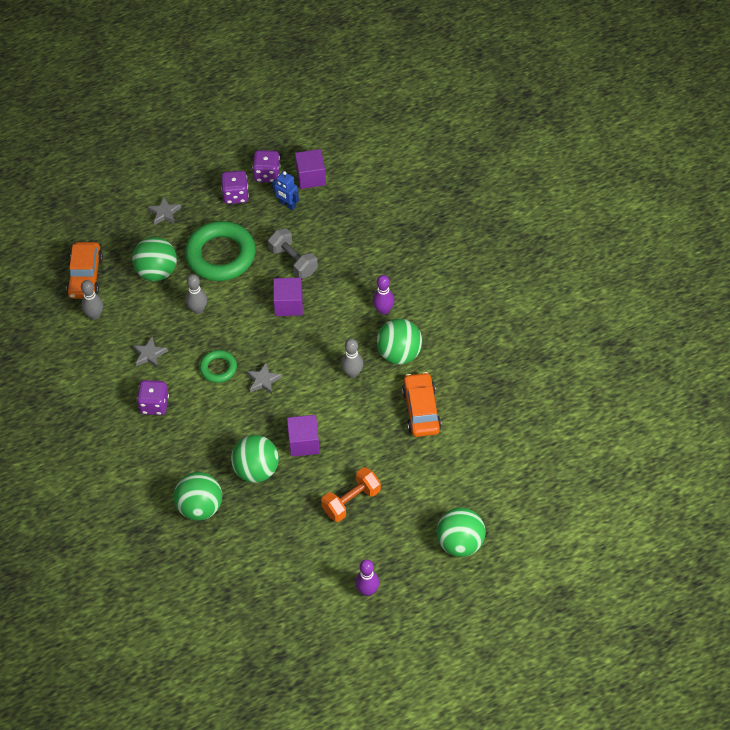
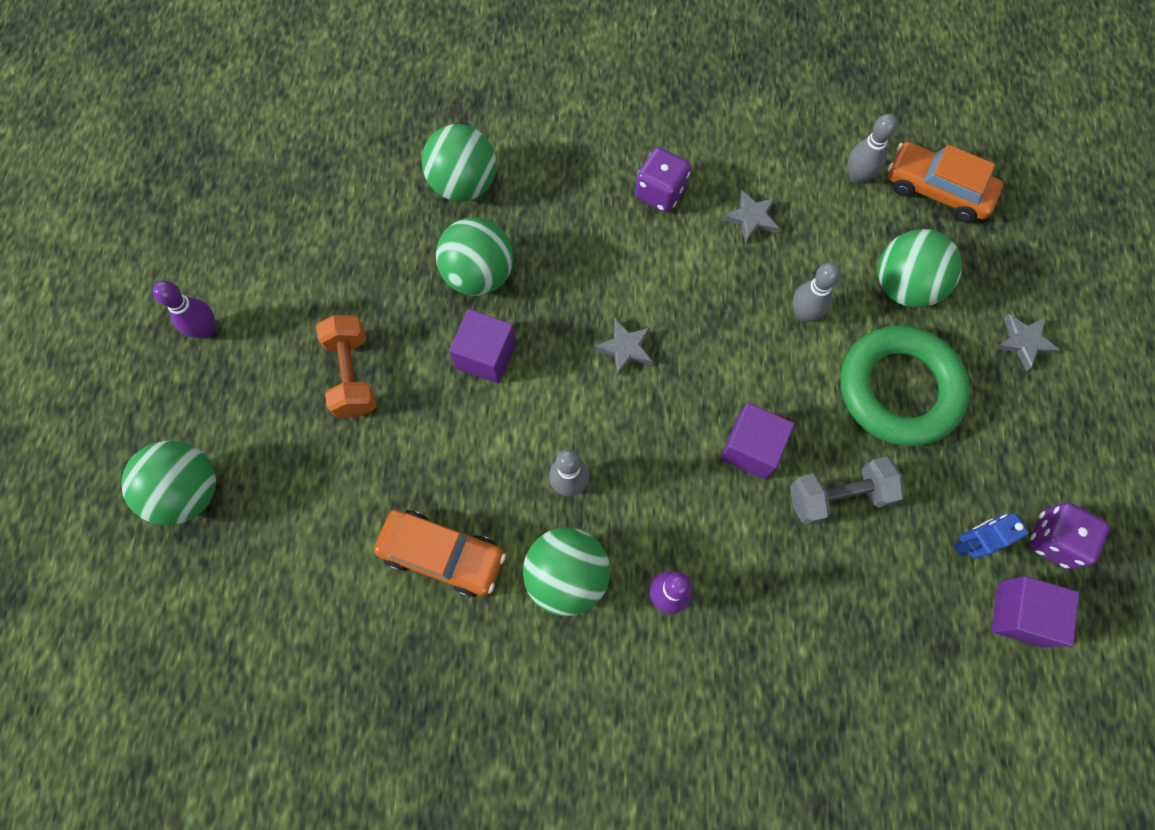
camera: 115 degrees right, 15 degrees up
green ring [199,350,237,383] -> none
purple dice [221,171,249,204] -> none

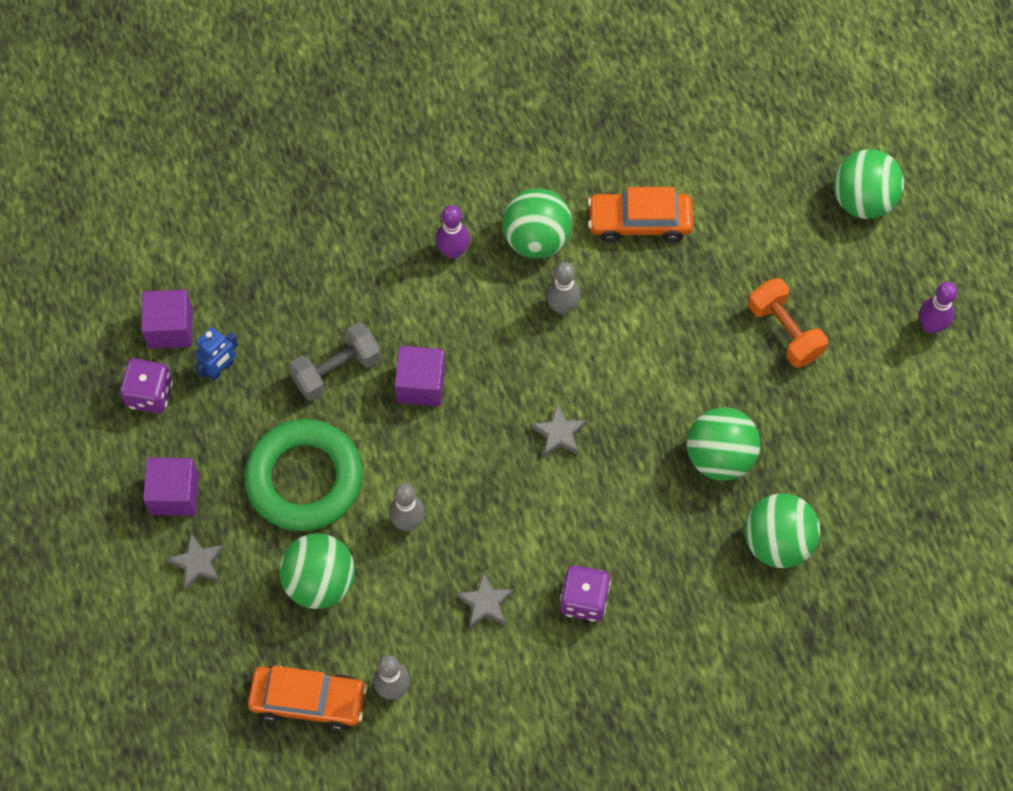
camera: 160 degrees right, 5 degrees down
purple cube [449,309,517,384] -> purple cube moved to [143,457,199,516]

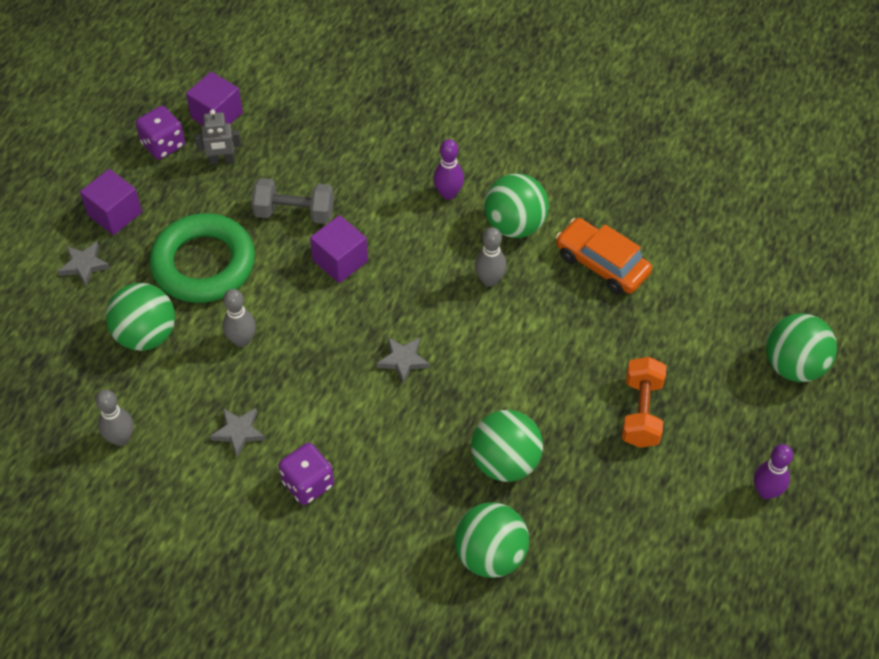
camera: 40 degrees right, 10 degrees down
blue robot [195,327,238,381] -> grey robot [195,109,241,164]
orange car [248,665,367,731] -> none

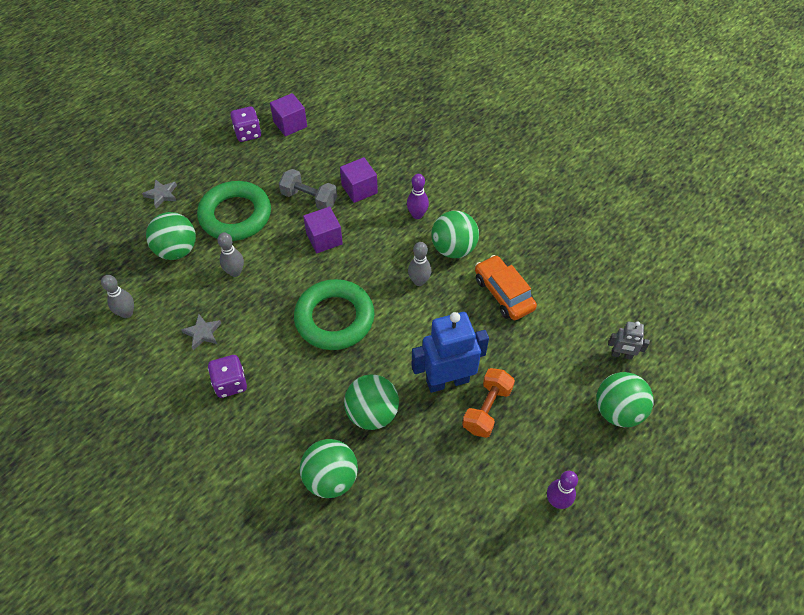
camera: 20 degrees right, 0 degrees up
purple cube [80,169,142,235] -> purple cube moved to [340,157,378,203]
grey robot [195,109,241,164] -> grey robot moved to [608,321,650,360]
grey star [377,337,430,383] -> green ring [294,279,374,350]
none -> blue robot [412,312,489,393]

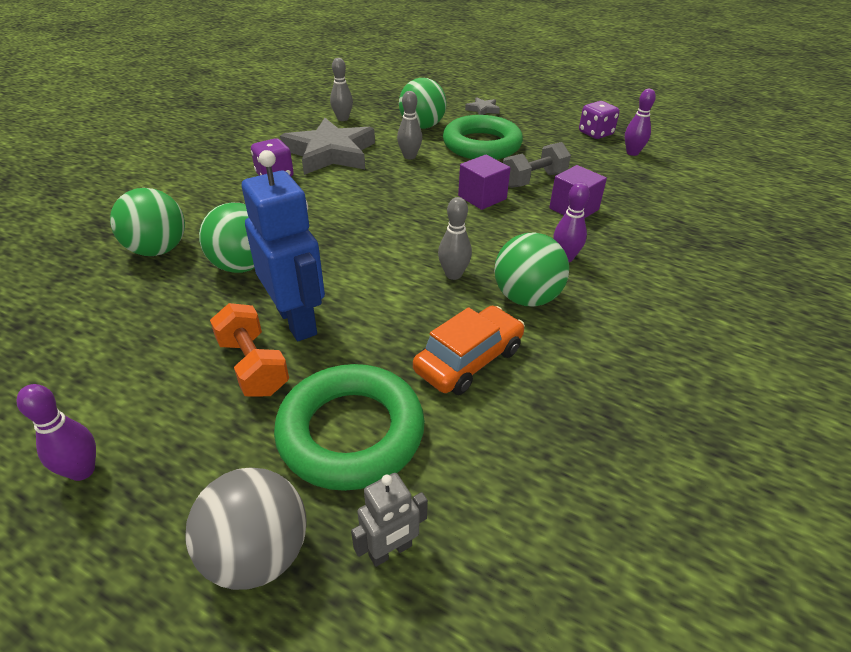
camera: 75 degrees right, 15 degrees down
grey star [181,314,221,350] -> grey star [280,118,375,175], size x2.38
purple cube [270,93,307,136] -> purple bowling pin [625,89,656,156]
grey dumbbell [279,169,337,210] -> grey dumbbell turned 45 degrees clockwise [503,142,571,188]
green ring [294,279,374,350] -> green ring moved to [274,364,425,491]
orange dumbbell [462,368,515,438] -> orange dumbbell turned 45 degrees clockwise [210,303,289,397]
green ball [596,372,653,427] -> grey ball [185,468,307,590]
grey robot [608,321,650,360] -> grey robot turned 120 degrees counterclockwise [351,473,428,567]

